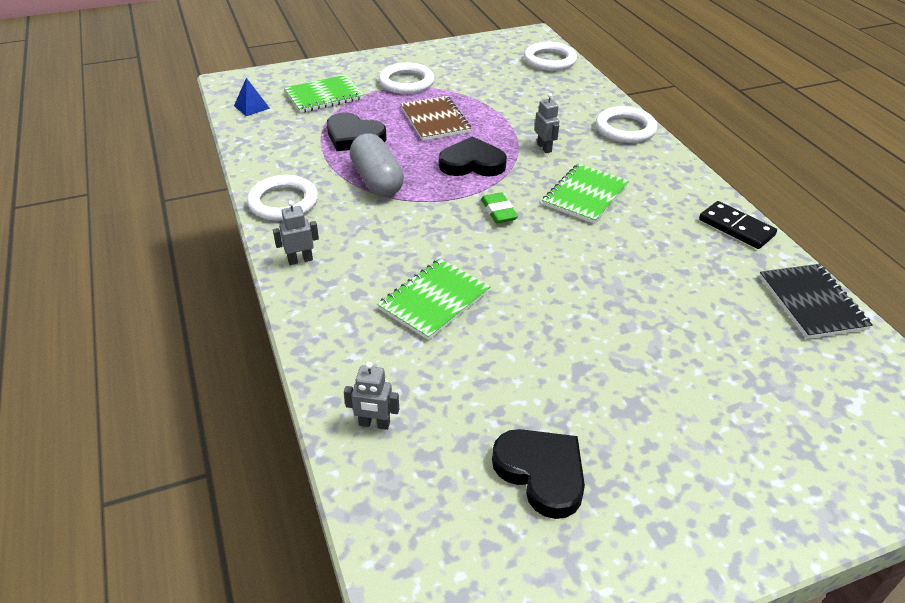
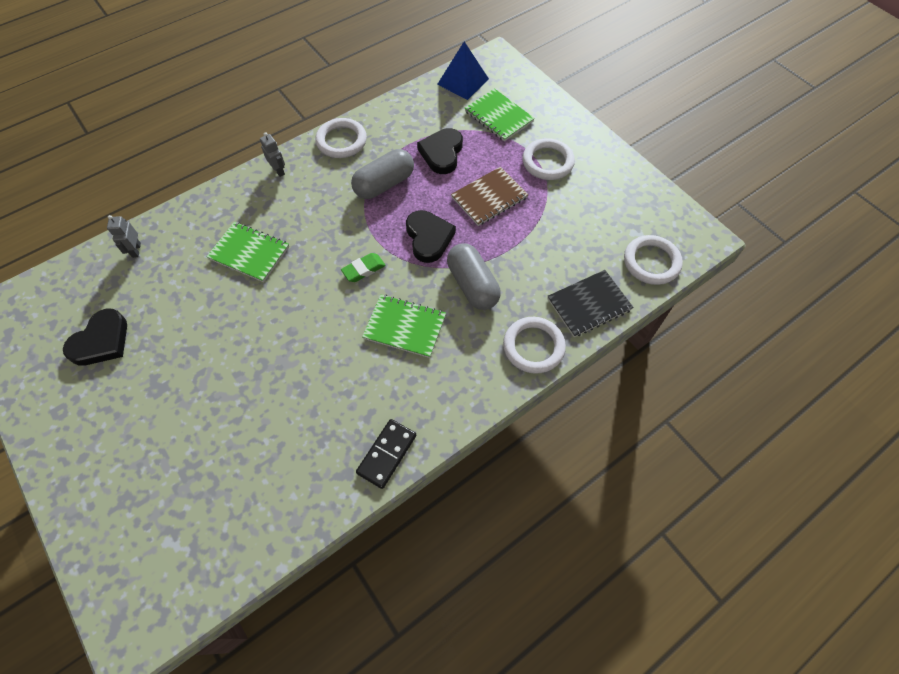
camera: 75 degrees right, 20 degrees up
blue pyramid [234,78,270,116] -> blue pyramid [437,42,489,100], size x1.74
grey robot [535,93,559,153] -> grey capsule [447,243,501,310]
black notebook [759,264,873,339] -> black notebook moved to [547,270,634,337]

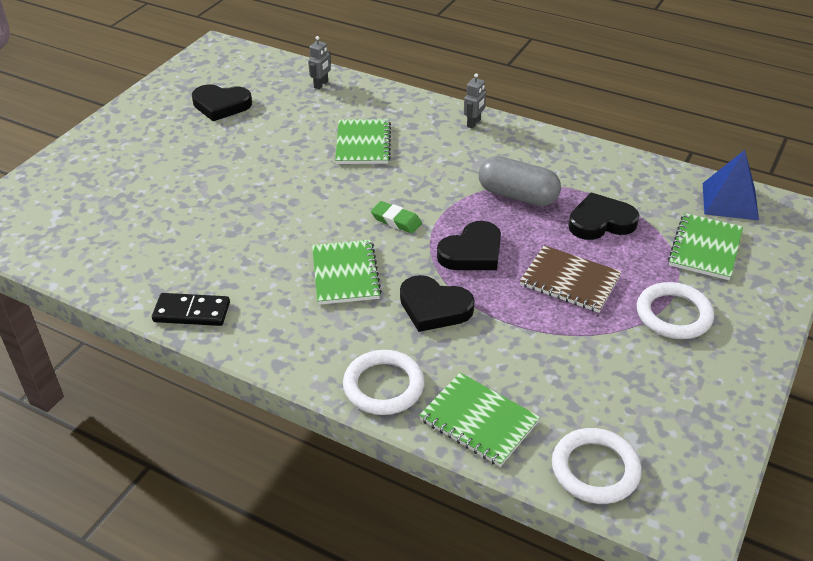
camera: 65 degrees right, 20 degrees down
grey robot [107,215,141,258] -> grey robot turned 150 degrees clockwise [308,36,331,89]
white ring [315,118,367,158] -> none
grey capsule [447,243,501,310] -> black heart [400,275,475,332]
black notebook [547,270,634,337] -> green notebook [419,373,540,467]

